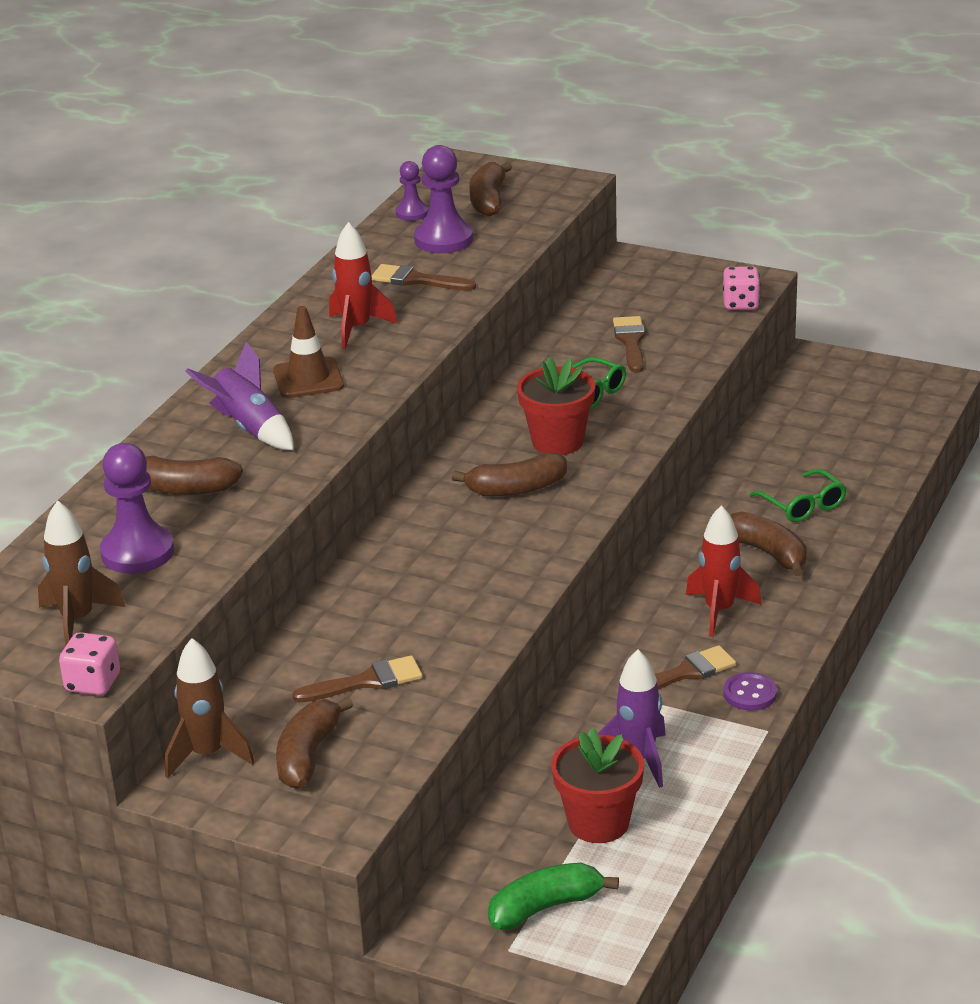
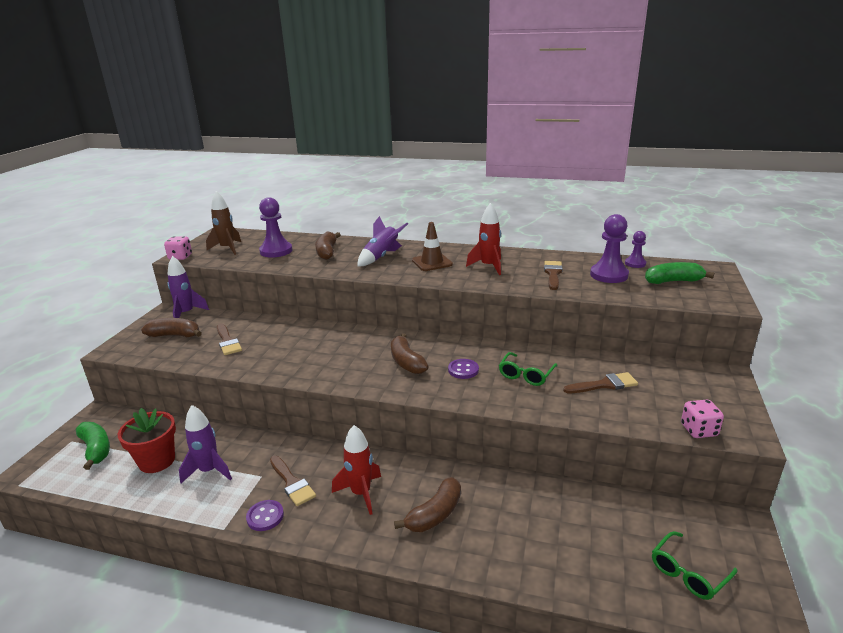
camera: 80 degrees right, 5 degrees down
brown rocket [165,638,254,778] -> purple rocket [167,256,209,318]
brown banana [469,162,512,216] -> green banana [645,262,714,284]
red flower pot [517,357,596,455] -> purple button [448,359,479,379]
green glasses [749,469,846,522] -> green glasses moved to [652,531,737,600]

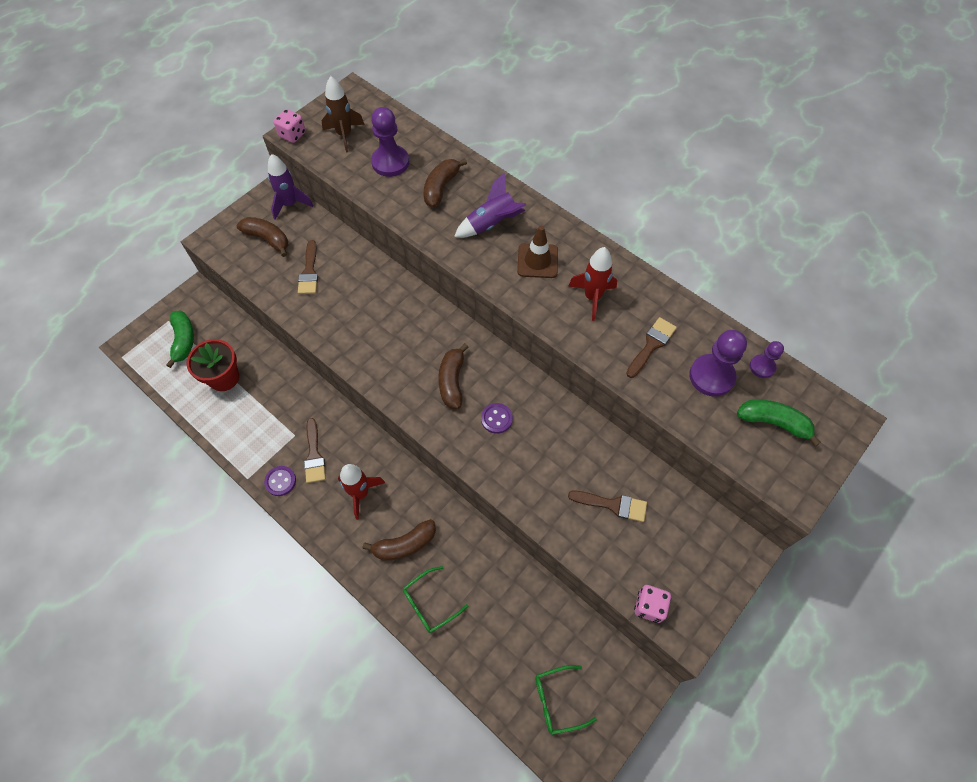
camera: 25 degrees right, 35 degrees up
purple rocket [179,405,232,483] -> none
green glasses [499,352,558,386] -> green glasses moved to [403,566,469,633]

